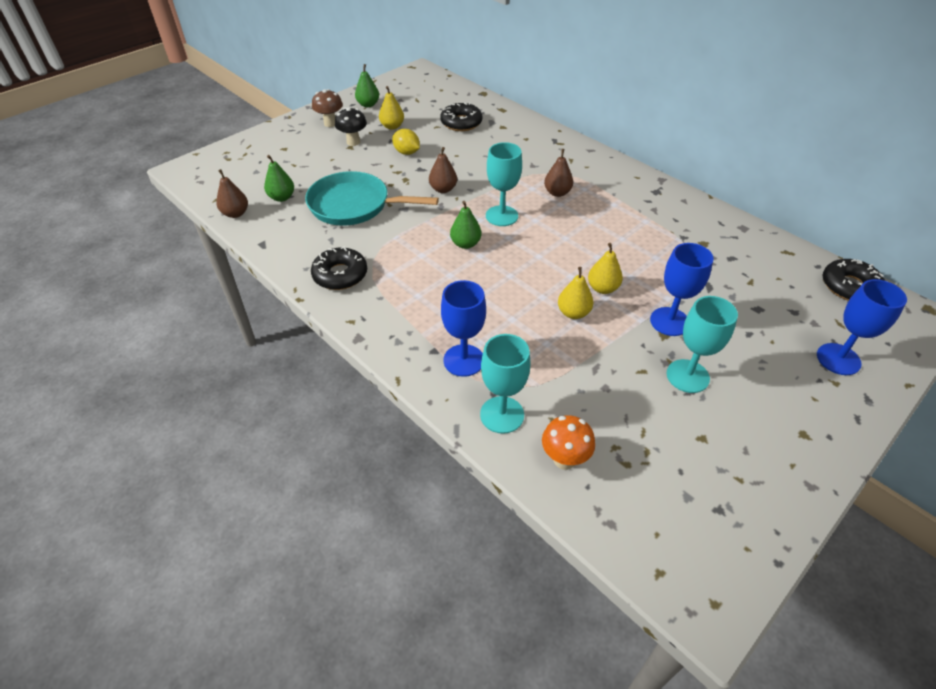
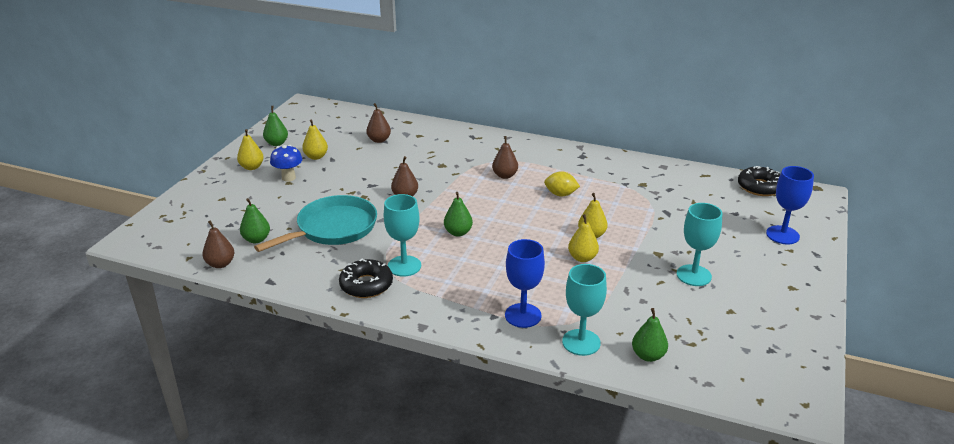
camera: 25 degrees left, 15 degrees down
turquoise pan [305,171,439,226] -> turquoise pan turned 150 degrees clockwise [254,195,377,252]
brown mushroom [312,89,343,127] -> yellow pear [237,129,264,170]
black mushroom [335,107,367,146] -> blue mushroom [270,145,302,182]
yellow lemon [392,129,420,155] -> yellow lemon moved to [544,171,580,196]
black donut [440,103,482,131] -> brown pear [367,103,391,143]
turquoise goblet [486,142,522,226] -> turquoise goblet moved to [384,194,421,277]
orange mushroom [542,415,595,470] -> green pear [632,308,668,362]
blue goblet [650,243,714,336] -> none

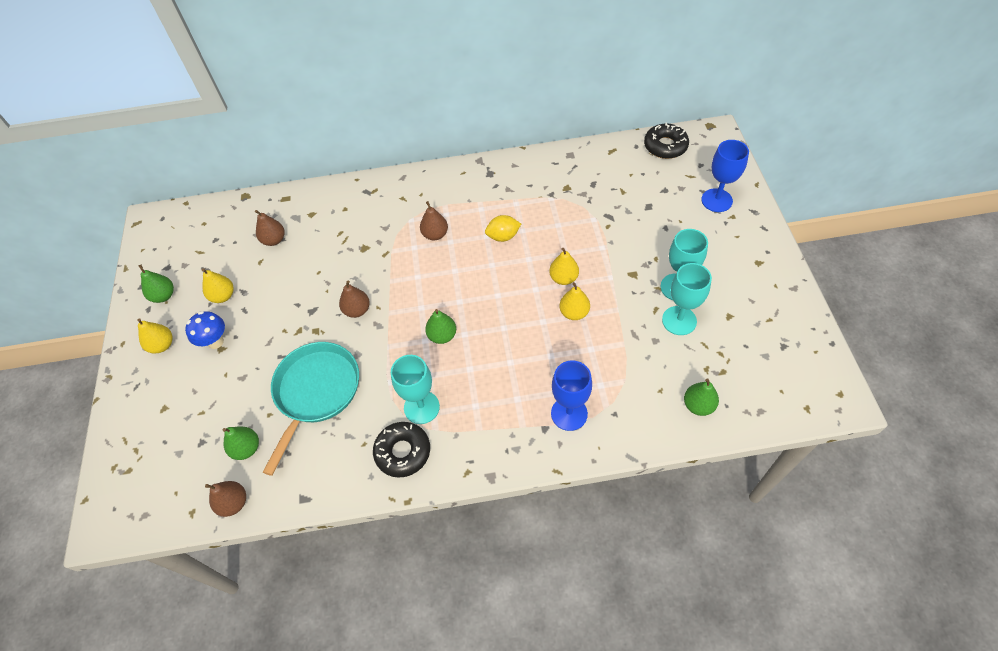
camera: 25 degrees left, 25 degrees up
turquoise goblet [562,264,607,356] -> turquoise goblet moved to [662,263,712,335]

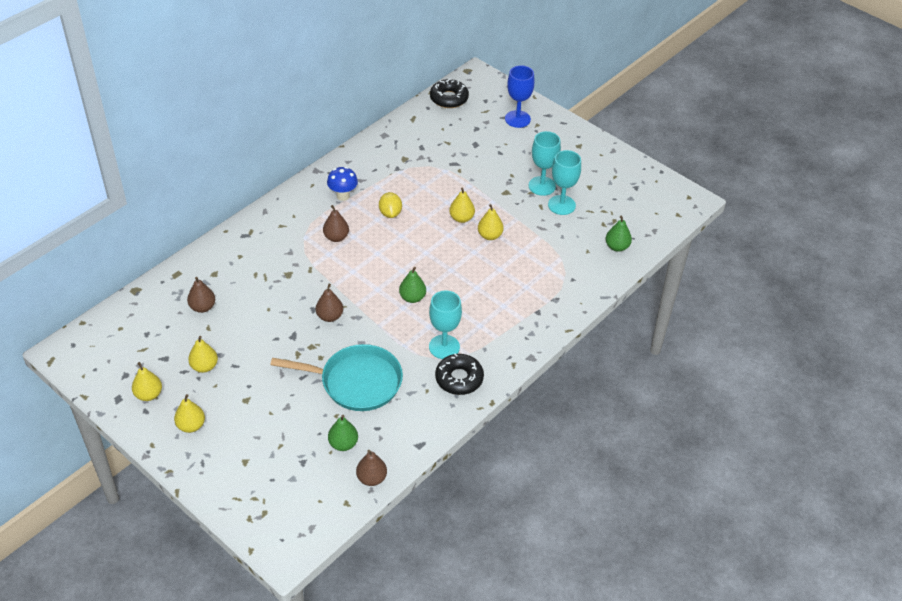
camera: 45 degrees left, 10 degrees down
green pear [139,265,174,303] -> yellow pear [132,362,162,401]
blue mushroom [185,311,225,349] -> blue mushroom moved to [327,167,358,201]
turquoise pan [263,342,359,476] -> turquoise pan turned 120 degrees clockwise [270,344,403,411]
yellow lemon [485,215,521,242] -> yellow lemon turned 45 degrees counterclockwise [379,192,402,218]
blue goblet [551,360,592,431] -> none

